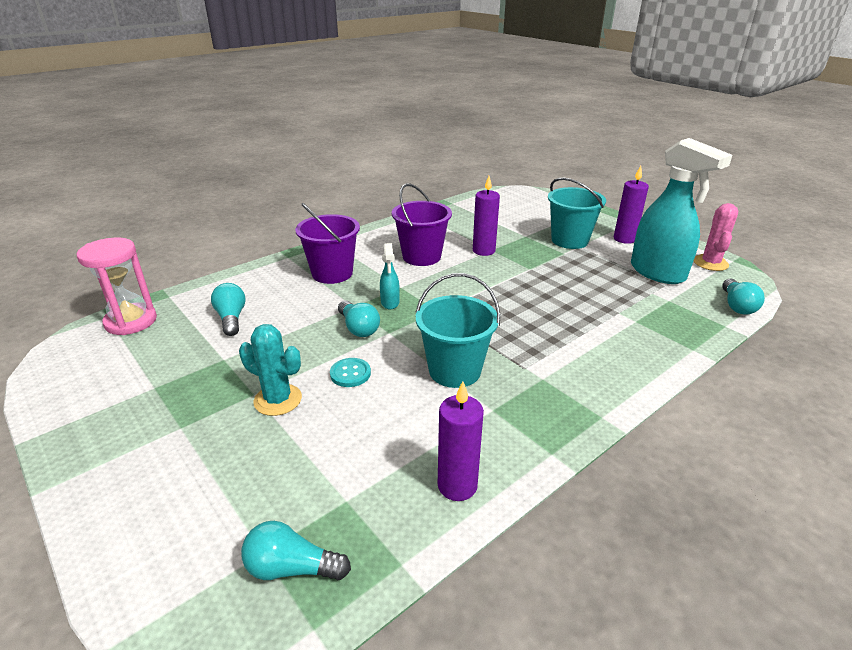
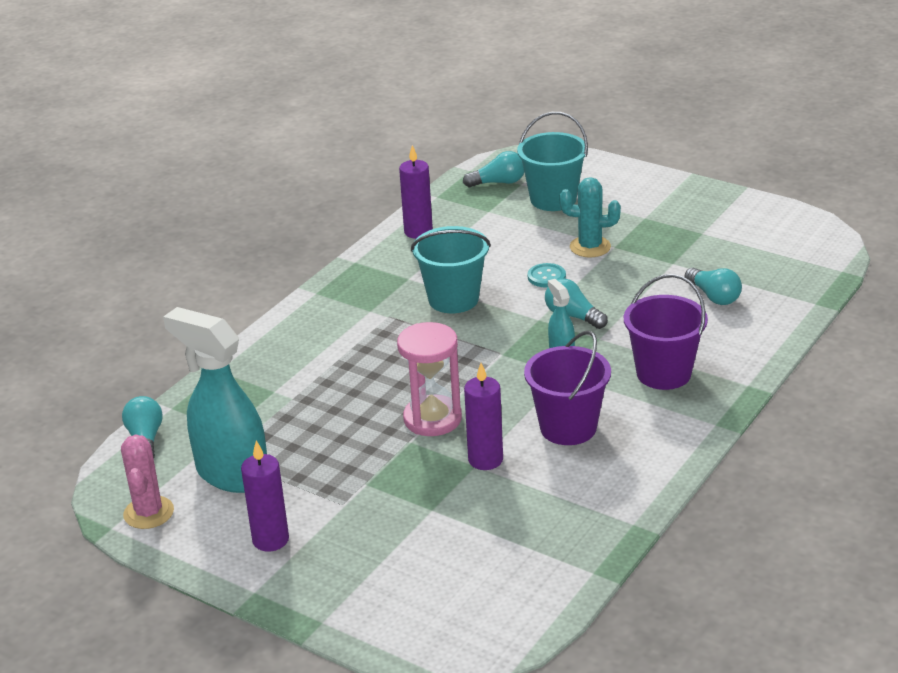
camera: 165 degrees right, 0 degrees up
pink hourglass [77,238,157,335] -> pink hourglass moved to [397,322,462,436]
turquoise bucket [548,178,606,249] -> turquoise bucket moved to [517,112,588,211]

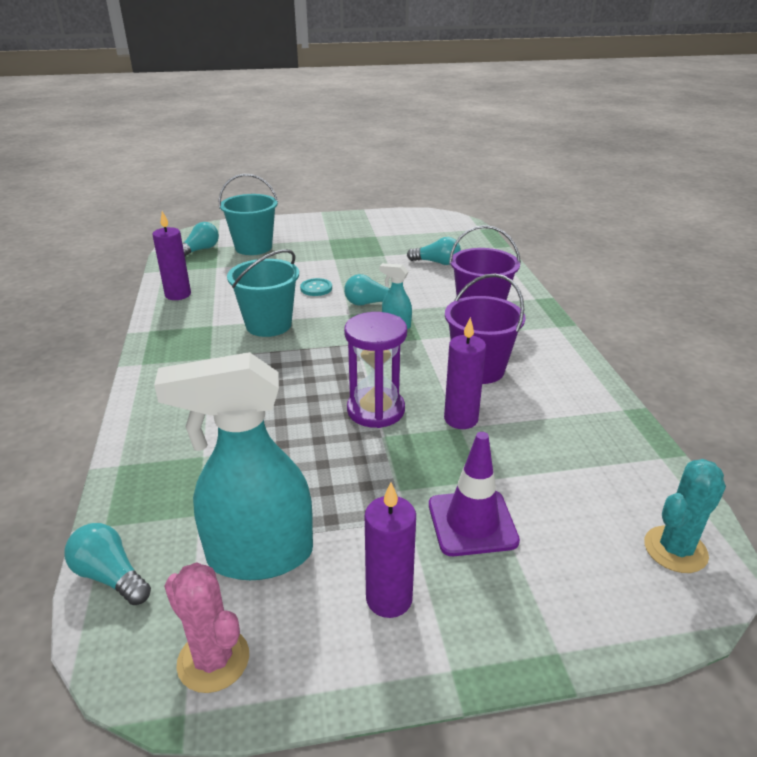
camera: 45 degrees left, 0 degrees up
pink hourglass [397,322,462,436] -> purple hourglass [344,312,407,428]
turquoise cactus [560,177,621,258] -> turquoise cactus moved to [644,459,726,573]
none -> purple traffic cone [429,432,520,556]

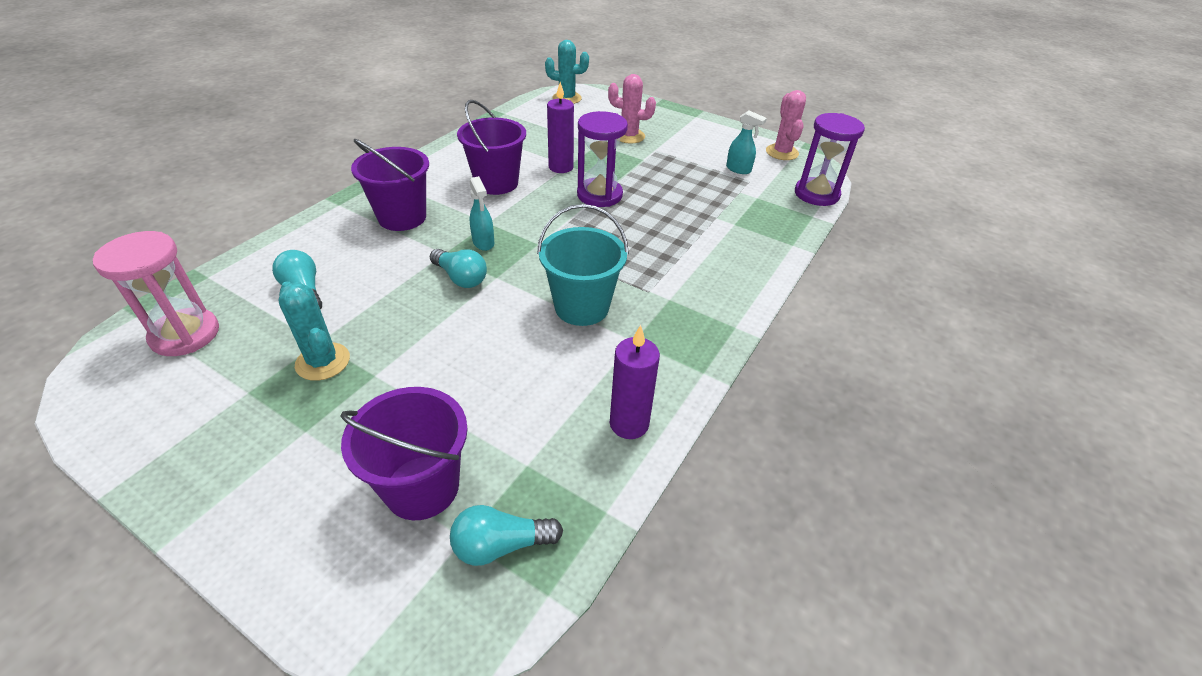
camera: 140 degrees left, 10 degrees up
turquoise light bulb [64,523,151,605] -> purple hourglass [795,113,865,206]
turquoise spray bottle [154,352,313,580] -> turquoise spray bottle [726,111,767,174], size x0.45
turquoise bucket [219,174,278,255] -> purple bucket [340,387,468,520]
turquoise button [300,278,332,296] -> none
purple candle [365,482,416,618] -> none
purple traffic cone [429,432,520,556] -> pink cactus [608,74,656,144]
none -> pink hourglass [93,231,219,356]
none -> turquoise cactus [278,281,350,381]

